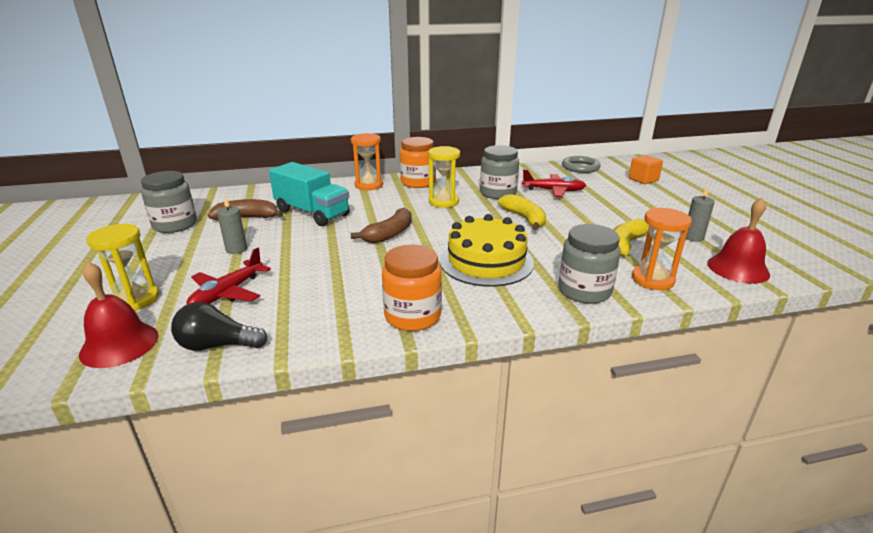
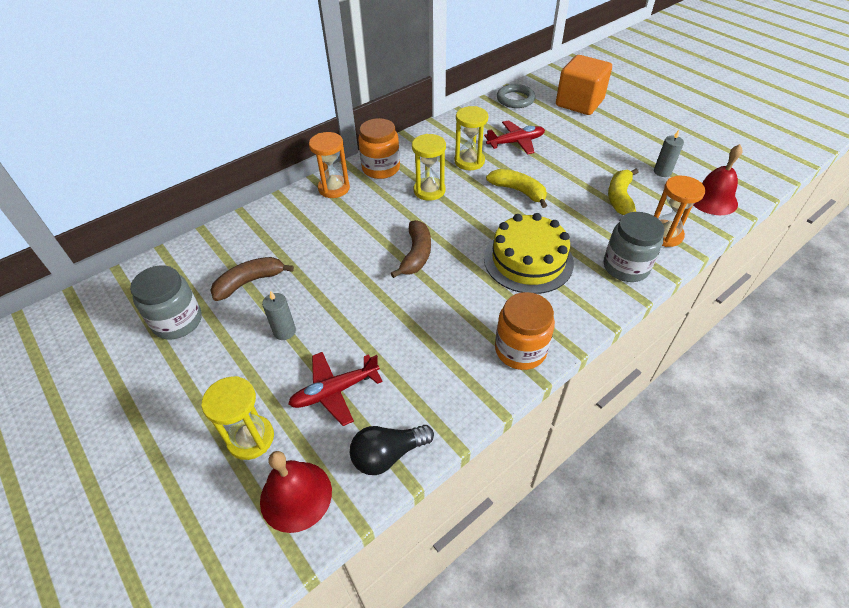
camera: 25 degrees left, 20 degrees up
red plane [187,247,271,305] -> red plane turned 60 degrees clockwise [288,352,383,426]
turquoise truck [269,162,350,226] -> none
grey jar [480,145,519,199] -> yellow hourglass [455,106,488,170]
orange cube [629,155,663,184] -> orange cube [556,55,612,115], size x1.82

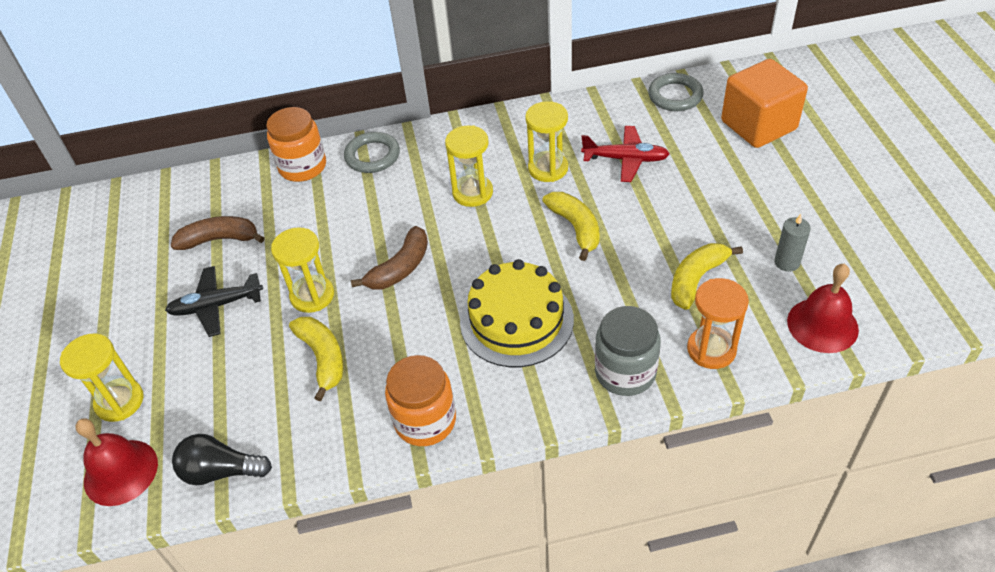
camera: 30 degrees right, 0 degrees up
grey jar [130,265,202,339] -> none
grey candle [262,291,296,340] -> black plane [165,266,263,337]
red plane [288,352,383,426] -> none
orange hourglass [309,132,350,198] -> grey ring [344,132,400,173]
orange jar [358,118,400,179] -> orange jar moved to [266,107,326,182]
none -> yellow hourglass [271,227,334,313]
none -> yellow banana [289,317,343,401]

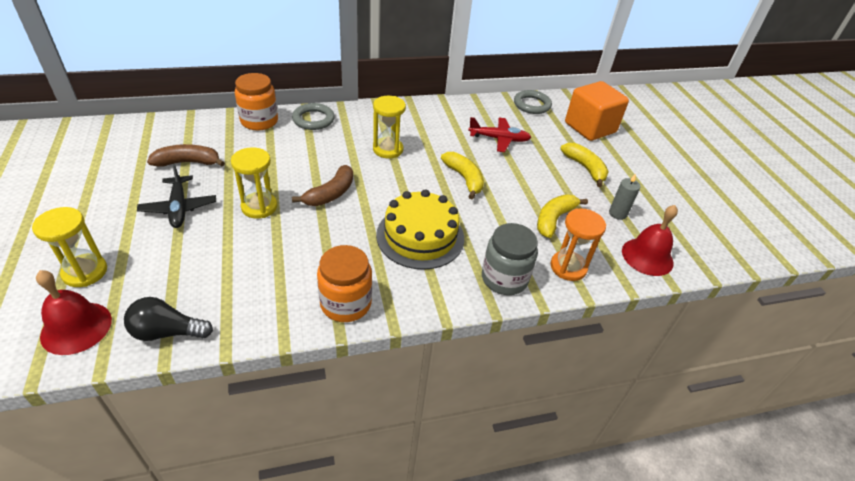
camera: 10 degrees left, 5 degrees down
black plane [165,266,263,337] -> black plane turned 90 degrees counterclockwise [137,164,216,228]
yellow banana [289,317,343,401] -> yellow banana moved to [560,143,609,187]
yellow hourglass [525,101,568,182] -> none

